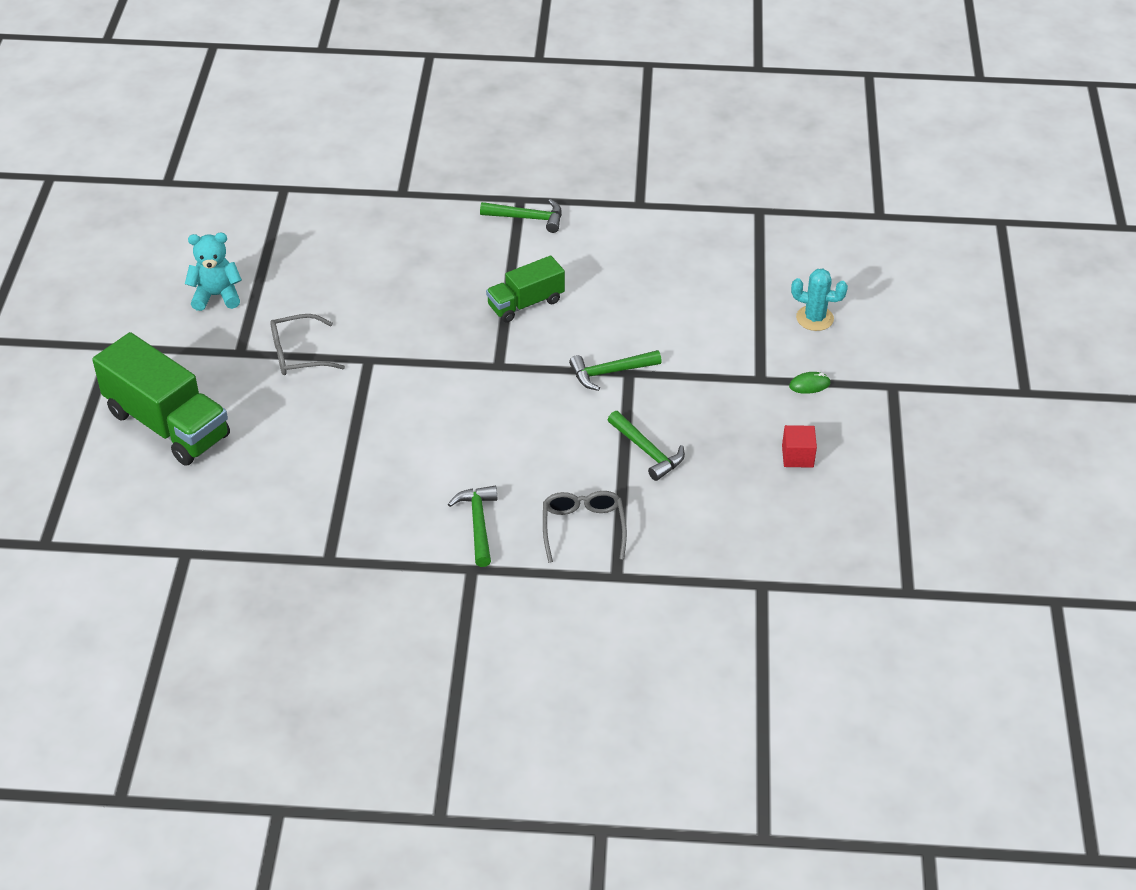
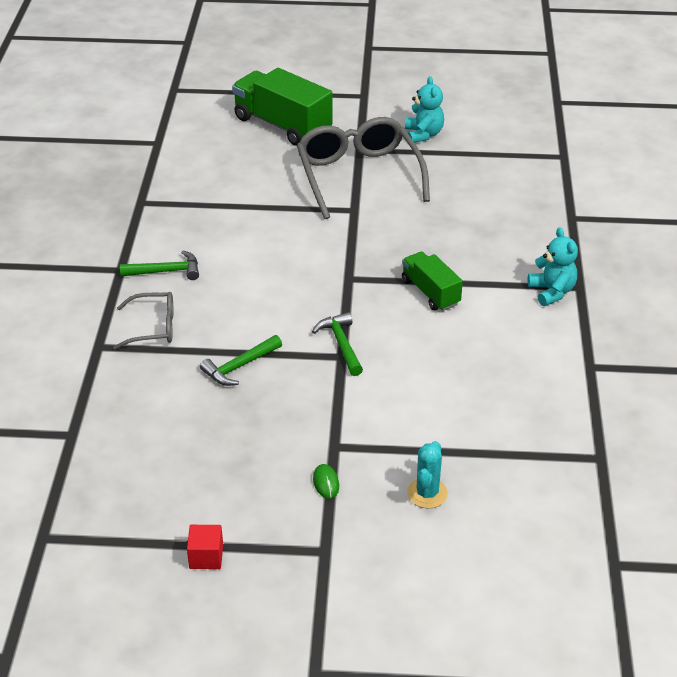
camera: 90 degrees right, 5 degrees down
green truck [92,332,230,465] -> green truck turned 90 degrees clockwise [232,68,333,146]
grey glasses [270,314,345,375] -> grey glasses [297,117,430,219], size x1.95
green hammer [480,199,562,233] -> turquoise teddy bear [528,228,578,306]
red cube [782,425,817,468] -> red cube moved to [187,525,223,569]

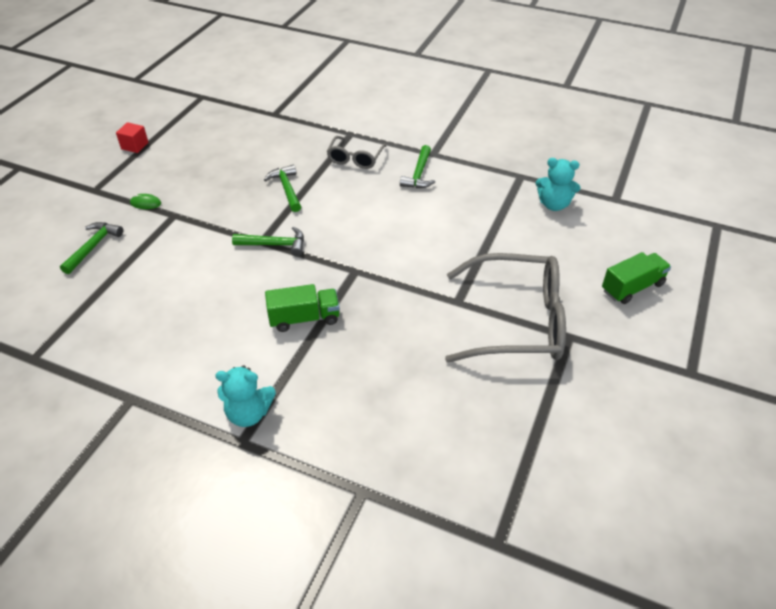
camera: 110 degrees right, 5 degrees up
green truck [232,68,333,146] -> green truck [602,252,671,304], size x0.58
turquoise teddy bear [405,76,444,143] -> turquoise teddy bear moved to [535,158,580,211]
turquoise cactus [407,441,448,508] -> green hammer [60,222,123,274]

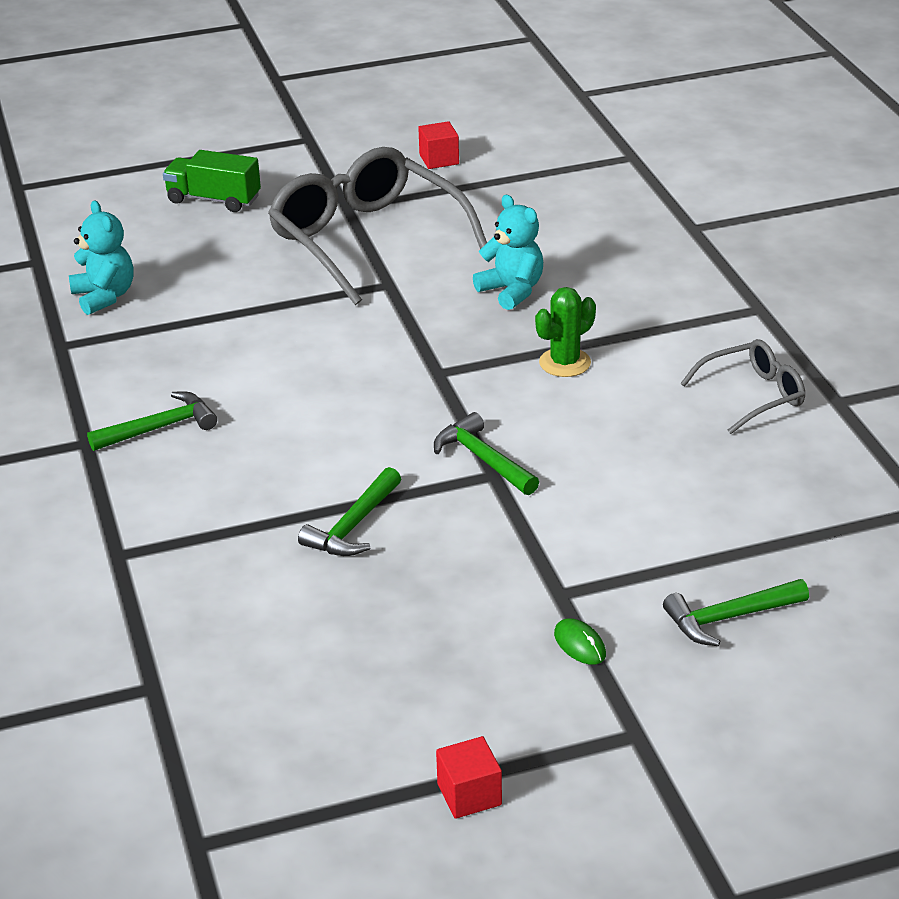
camera: 130 degrees left, 10 degrees down
turquoise teddy bear [215,365,276,427] -> turquoise teddy bear moved to [473,195,543,310]
green truck [265,284,340,332] -> green cactus [535,287,596,377]
grey glasses [327,136,386,169] -> grey glasses moved to [681,339,805,434]
none -> red cube [418,121,459,169]

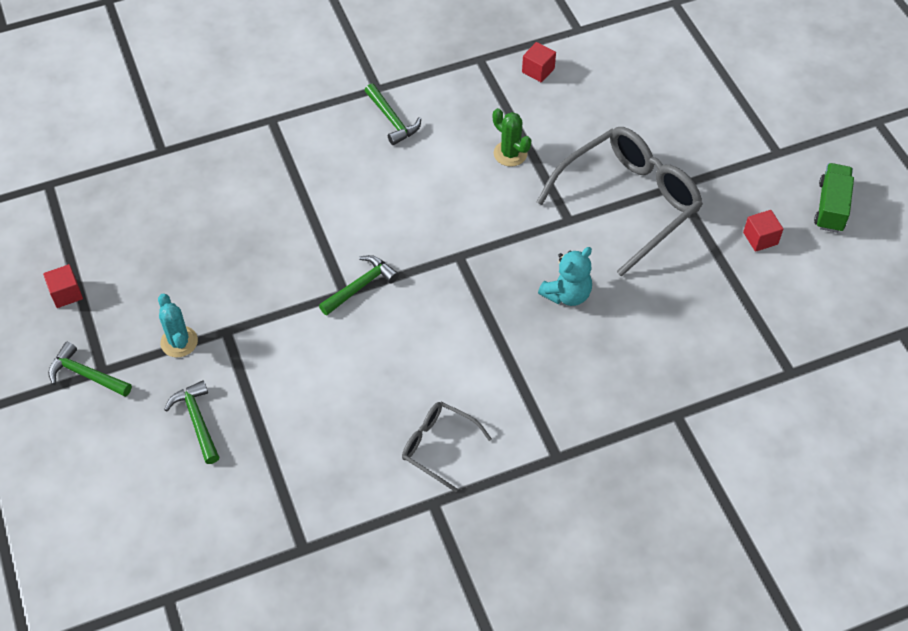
camera: 85 degrees right, 20 degrees up
turquoise teddy bear [69,200,134,315] -> red cube [522,42,556,83]
green truck [163,150,261,212] -> green truck moved to [814,163,854,233]
green hammer [298,467,401,556] -> green hammer moved to [48,342,132,397]
green cactus [535,287,596,377] -> green cactus moved to [493,108,531,167]
green mouse [554,618,606,665] -> turquoise cactus [158,294,198,357]
grey glasses [681,339,805,434] -> grey glasses turned 150 degrees clockwise [402,402,492,492]

